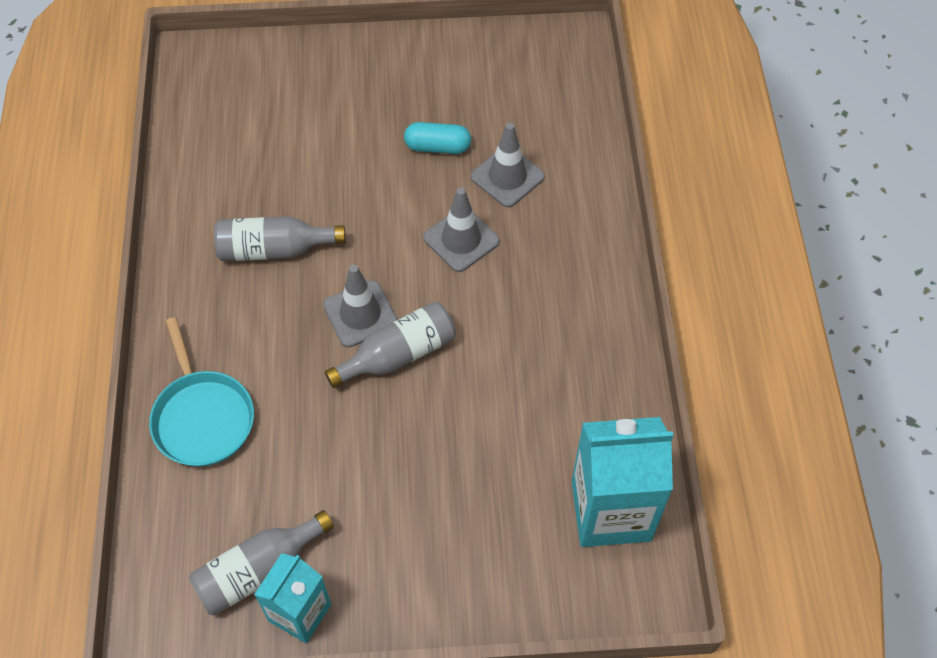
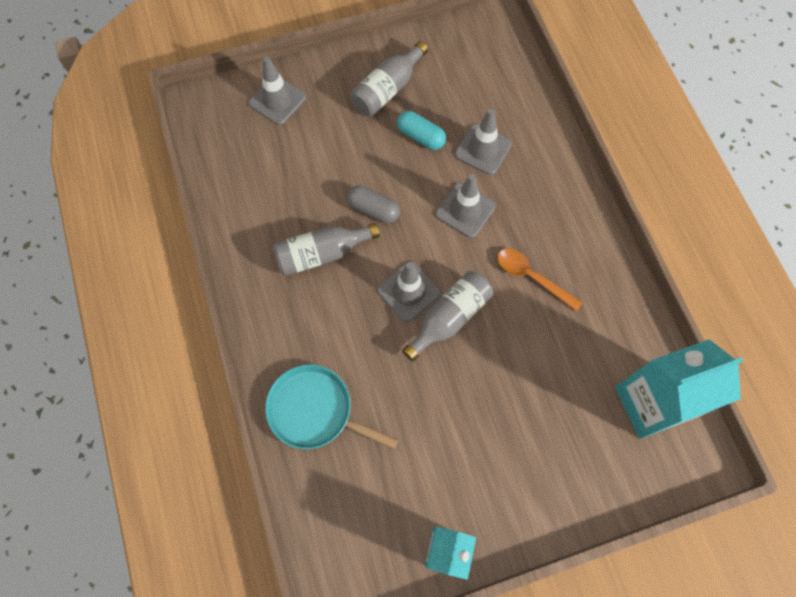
camera: 15 degrees left, 10 degrees up
turquoise pan [149,317,254,467] -> turquoise pan turned 150 degrees clockwise [265,365,398,449]
grey bottle [189,510,334,616] -> grey bottle moved to [350,41,428,117]
turquoise capsule [404,122,471,154] -> turquoise capsule turned 45 degrees clockwise [397,111,446,150]
none -> grey traffic cone [249,57,306,125]
none -> grey capsule [347,185,400,224]
none -> orange spoon [497,249,582,312]

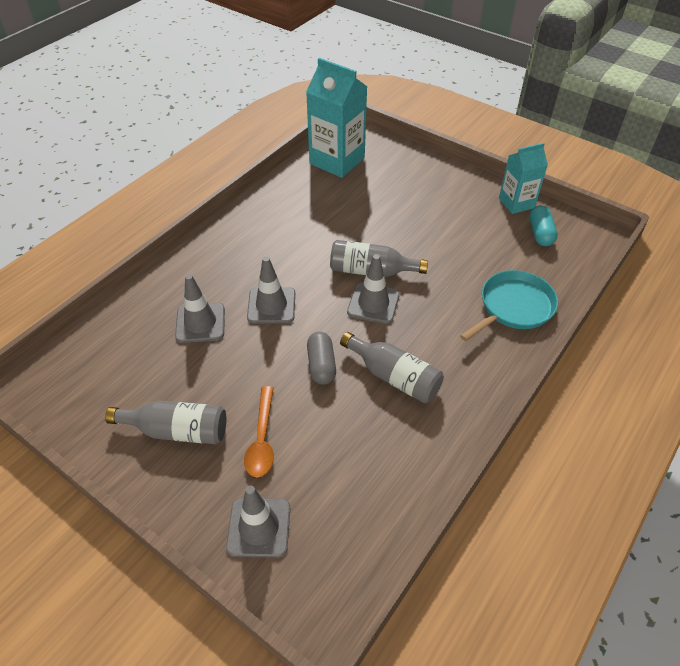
camera: 125 degrees left, 20 degrees down
turquoise pan [265,365,398,449] -> turquoise pan turned 120 degrees counterclockwise [460,270,558,341]
turquoise capsule [397,111,446,150] -> turquoise capsule moved to [529,205,558,246]
orange spoon [497,249,582,312] -> orange spoon moved to [244,386,274,477]

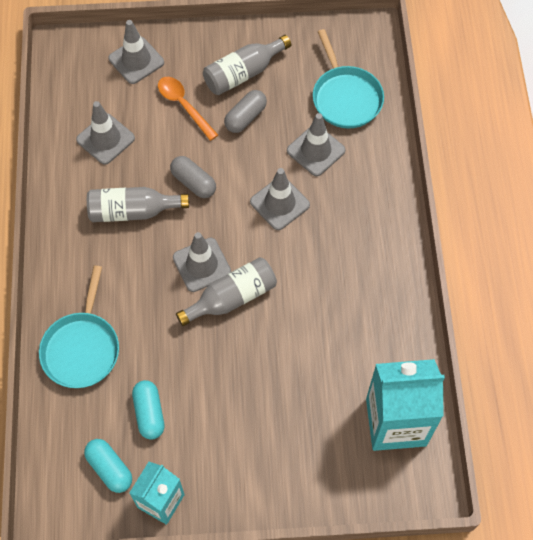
camera: 140 degrees right, 15 degrees up
none -> grey traffic cone [76,101,135,165]
none -> turquoise capsule [132,380,164,440]
none -> grey capsule [224,90,267,133]
none -> turquoise pan [313,29,384,128]

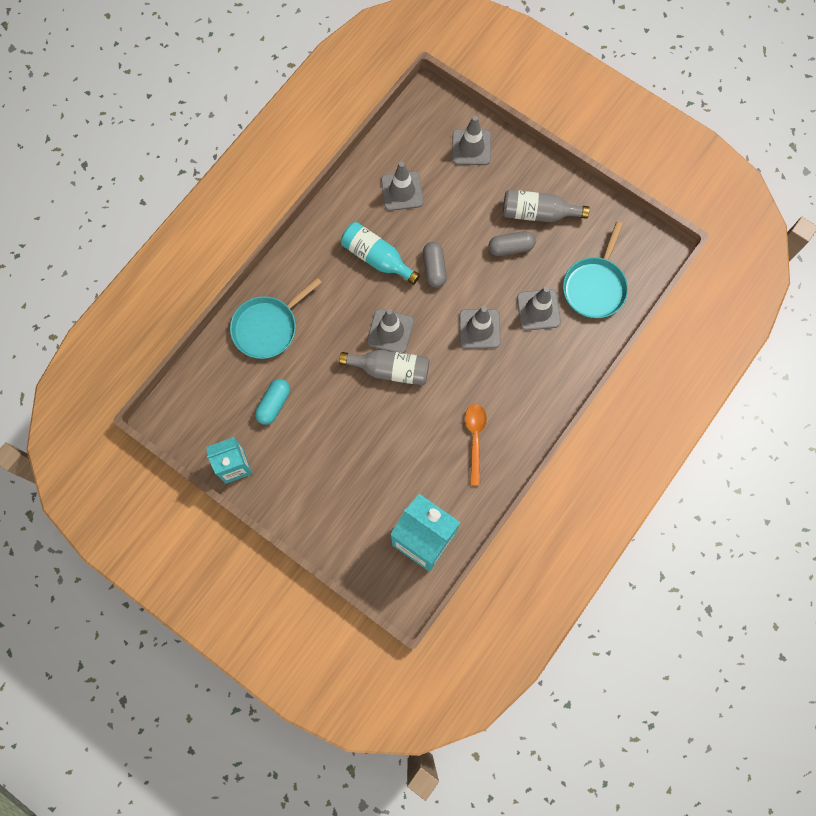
camera: 40 degrees right, 10 degrees up
turquoise capsule [84,439,132,493] -> none
grey bottle [87,187,189,222] -> turquoise bottle [341,222,420,285]
orange spoon [158,77,218,141] -> orange spoon moved to [465,404,487,485]

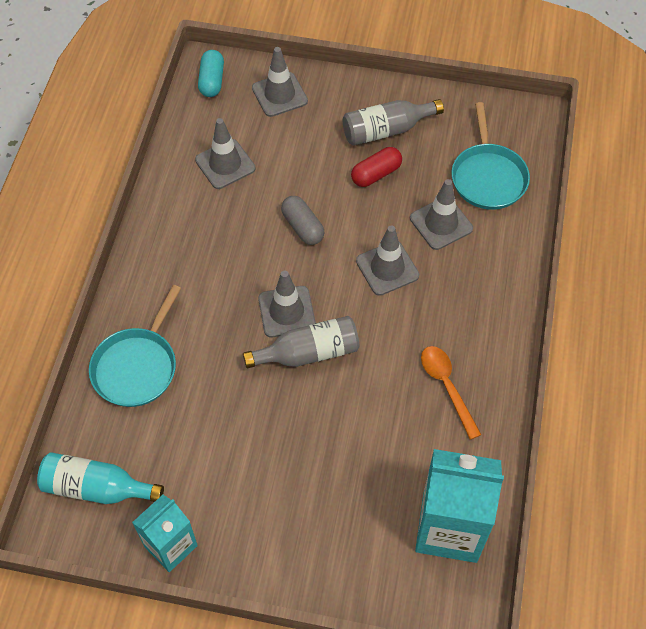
camera: 25 degrees left, 15 degrees down
turquoise capsule [255,379,290,425] -> turquoise capsule moved to [198,50,224,97]
turquoise bottle [341,222,420,285] -> turquoise bottle moved to [37,452,164,504]
grey capsule [488,231,536,256] -> red capsule [351,147,402,187]

